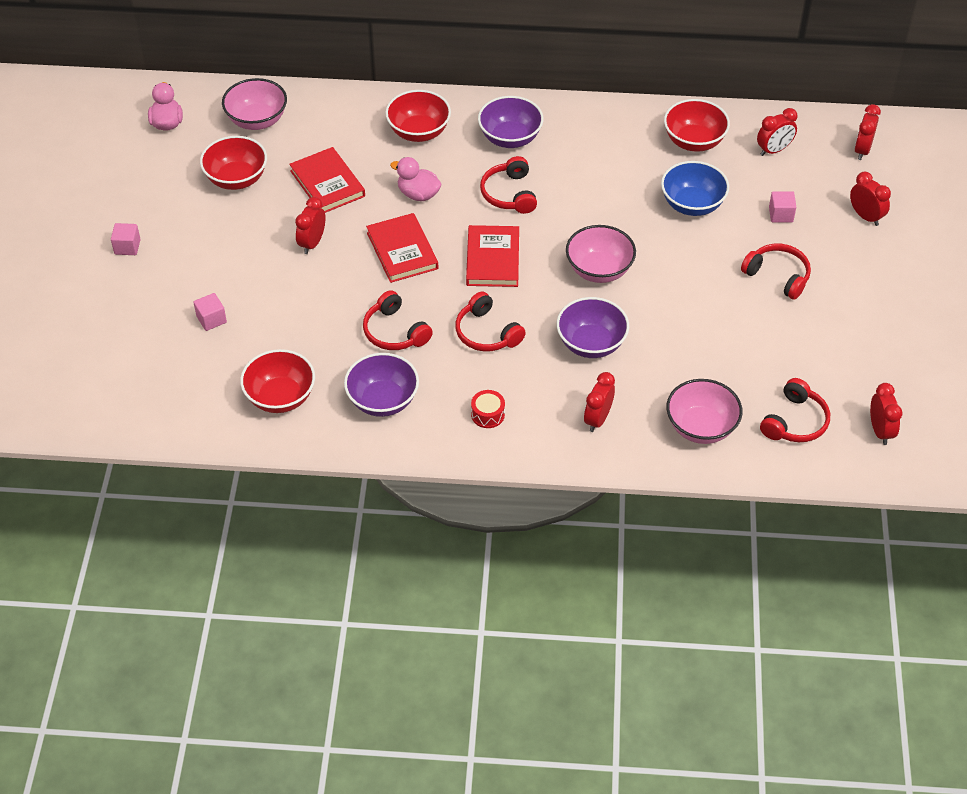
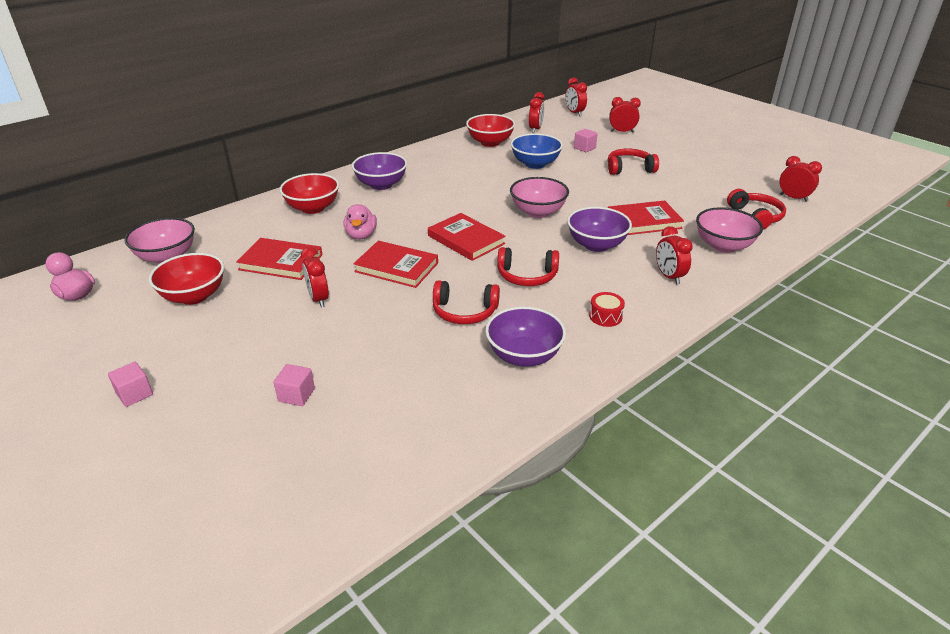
camera: 45 degrees left, 15 degrees down
red bowl [240,349,315,413] -> none
pink duck [390,157,442,201] -> pink duck turned 75 degrees counterclockwise [344,204,377,240]
red headphones [480,156,537,214] -> none
none -> red book [608,200,684,235]

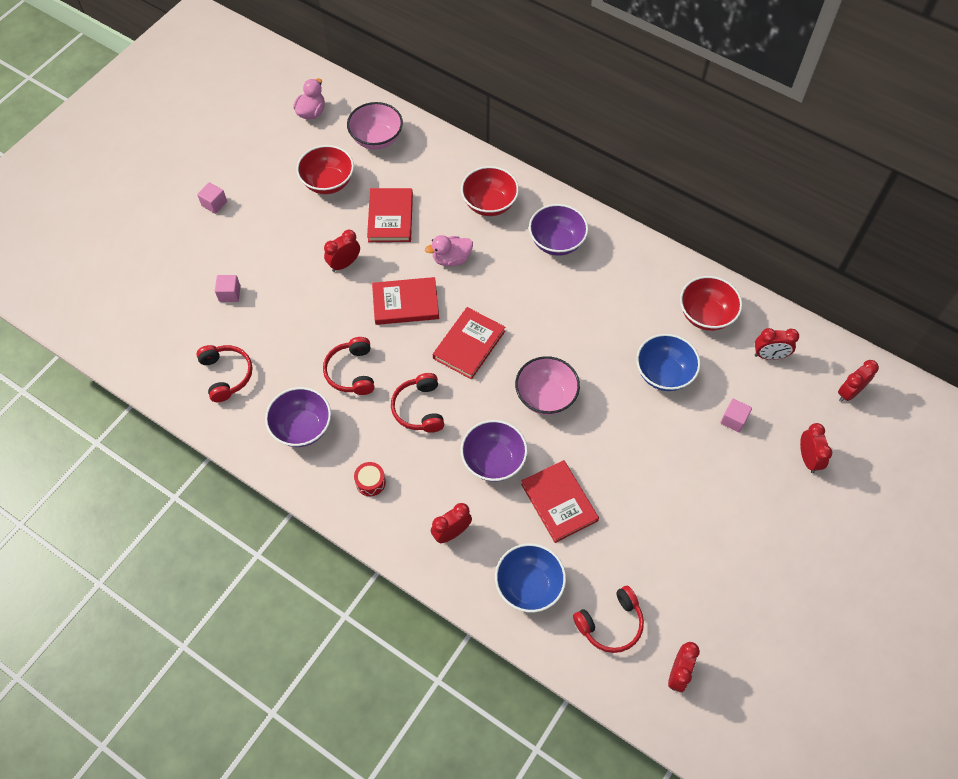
camera: 75 degrees right, 25 degrees up
red book [353,241,438,288] -> red book turned 75 degrees clockwise [372,277,439,325]
red headphones [608,149,659,175] -> red headphones moved to [196,345,253,402]
pink bowl [696,207,763,253] -> blue bowl [495,543,566,613]

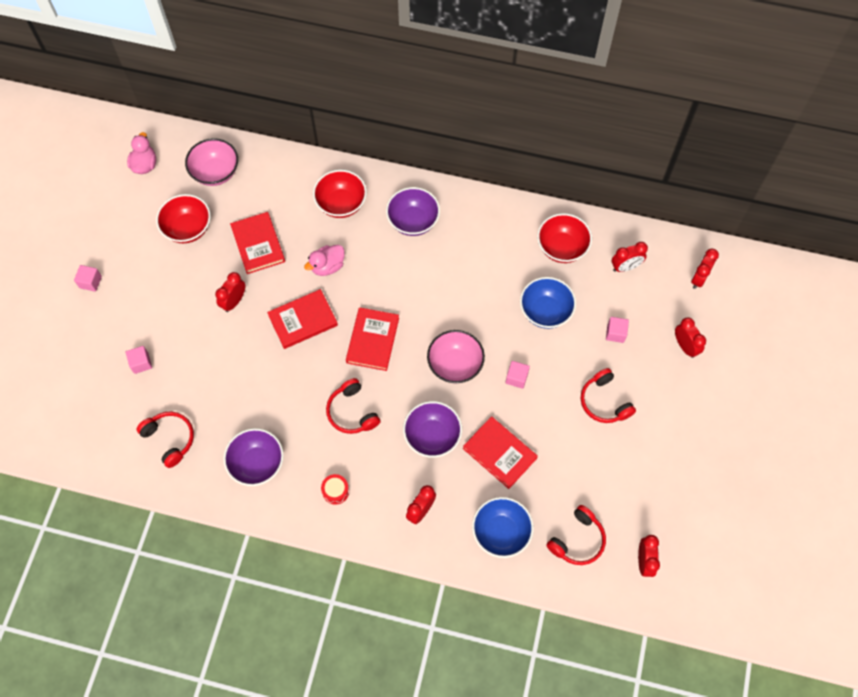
camera: 20 degrees left, 5 degrees up
red headphones [323,337,375,395] -> red headphones moved to [581,368,636,423]
none -> pink cube [506,361,530,389]

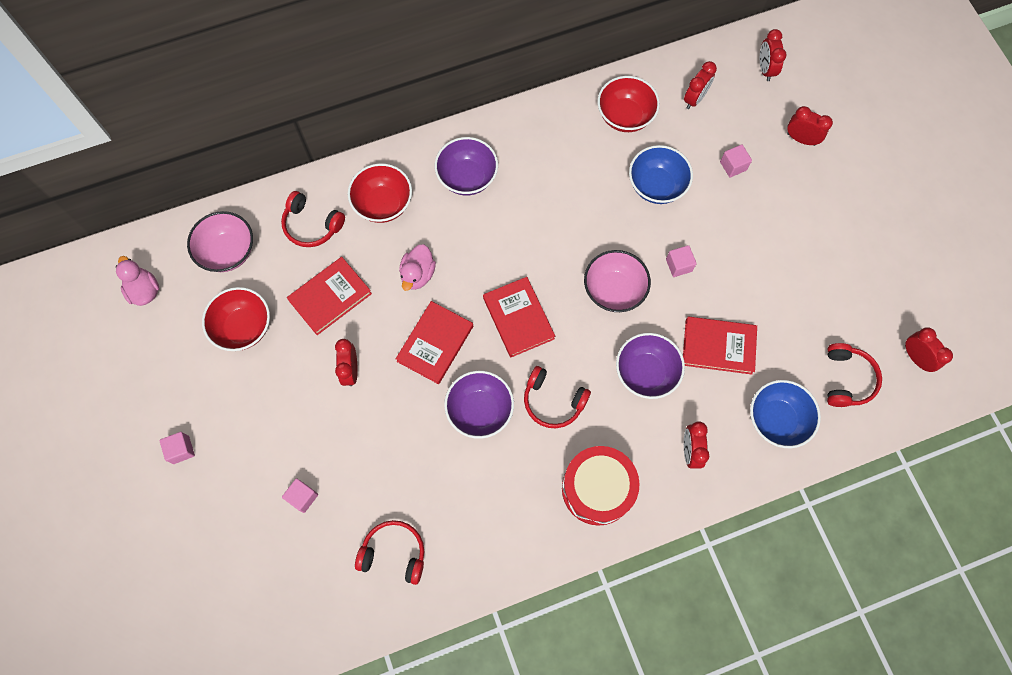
camera: 35 degrees left, 5 degrees up
purple bowl [223,428,284,486] -> purple bowl moved to [444,371,514,439]
red book [230,212,285,274] -> red book turned 75 degrees counterclockwise [287,257,372,335]
red drum [321,474,349,505] -> red drum [562,446,640,526], size x2.28
red headphones [581,368,636,423] -> red headphones moved to [281,191,345,247]

